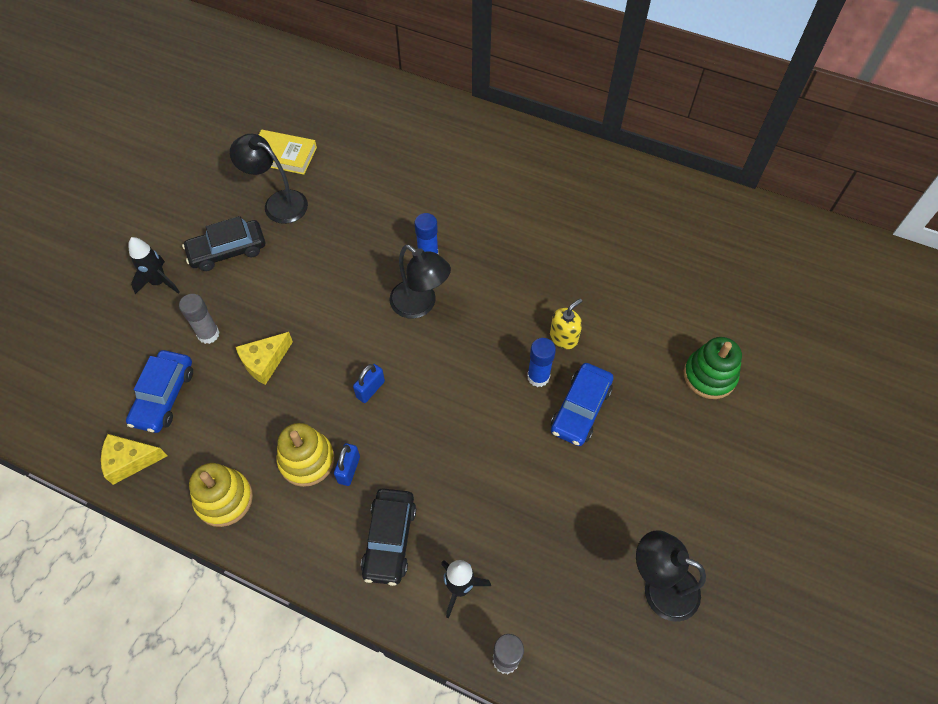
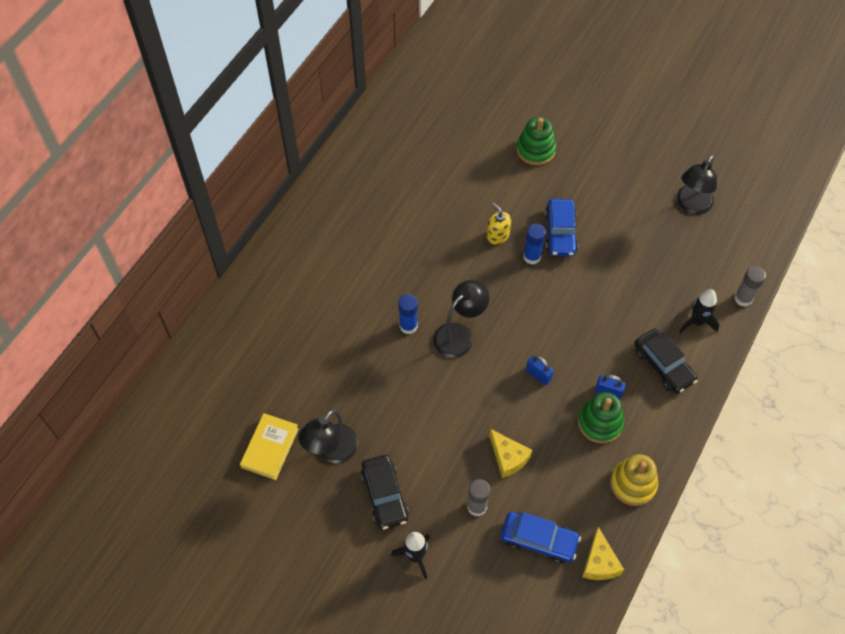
camera: 85 degrees left, 0 degrees up
yellow stacking toy [277,423,335,487] -> green stacking toy [578,392,624,443]
black car [361,488,416,586] -> black car turned 45 degrees clockwise [634,329,698,394]
blue car [551,363,614,446] -> blue car turned 60 degrees clockwise [545,199,578,256]

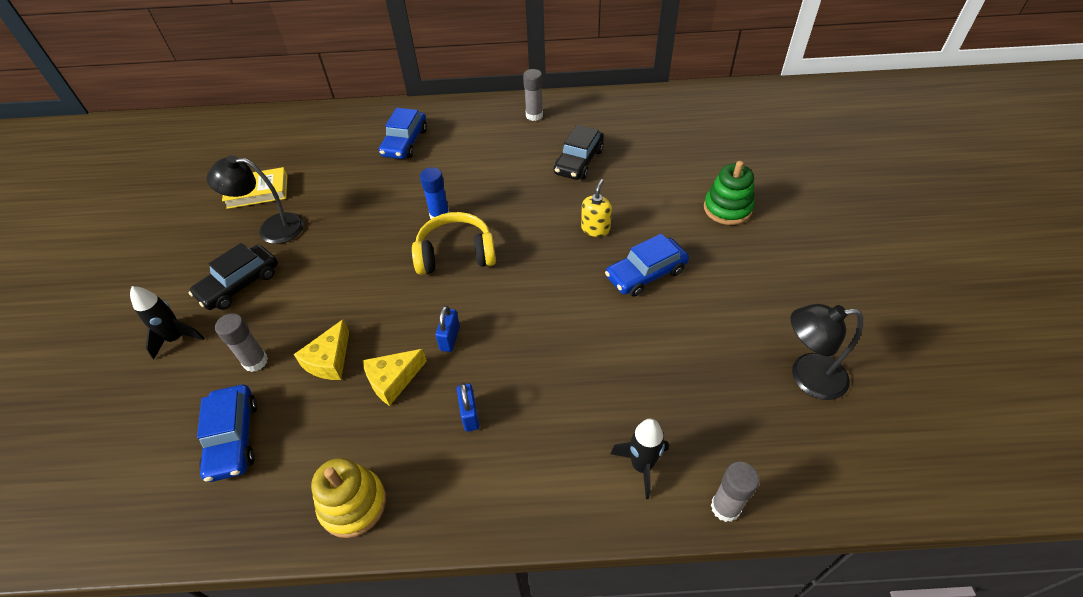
camera: 60 degrees right, 10 degrees down
black lamp [433,280,489,358] -> yellow headphones [412,212,496,275]
blue glue stick [524,224,546,264] -> none
green stacking toy [578,392,624,443] -> none
yellow cheese [582,527,624,580] -> yellow cheese moved to [363,349,427,406]
black car [634,329,698,394] -> black car moved to [554,125,604,180]
none -> blue car [379,108,427,159]
none -> grey glue stick [523,69,543,121]

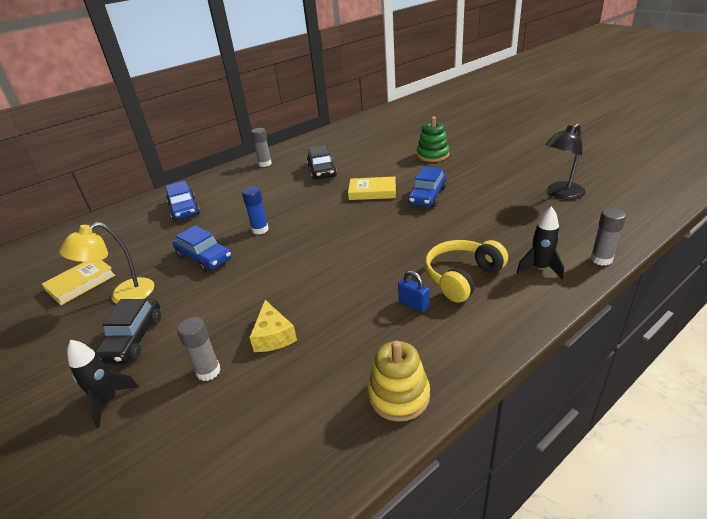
camera: 35 degrees left, 15 degrees down
blue car [197,385,257,482] -> blue car moved to [173,225,232,272]
black lamp [207,155,304,244] -> yellow lamp [59,222,154,304]
yellow cheese [363,349,427,406] -> none
yellow headphones [412,212,496,275] -> yellow headphones moved to [425,240,508,303]
blue padlock [435,306,460,352] -> none
yellow soap dispenser [581,179,612,237] -> yellow book [348,177,396,200]

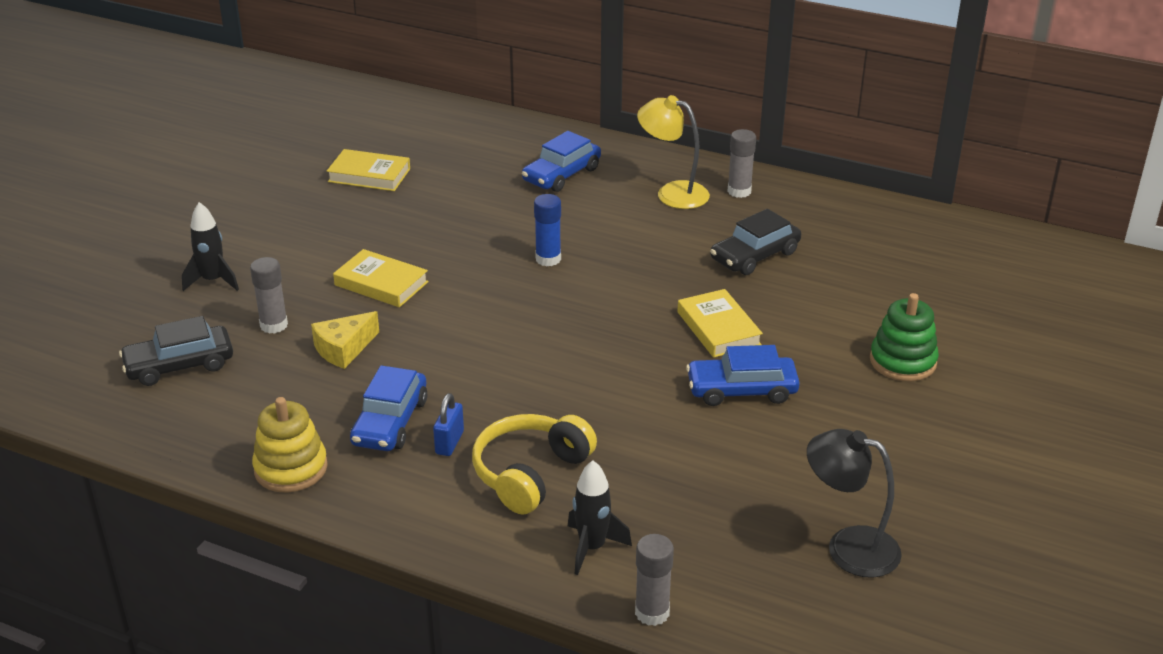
camera: 60 degrees right, 0 degrees up
yellow lamp [59,222,154,304] -> yellow lamp moved to [637,95,710,209]
black car [95,299,161,364] -> black car moved to [119,316,233,386]
blue car [173,225,232,272] -> blue car moved to [350,365,427,451]
yellow headphones [425,240,508,303] -> yellow headphones turned 75 degrees counterclockwise [472,414,597,515]
none -> yellow book [333,249,429,307]

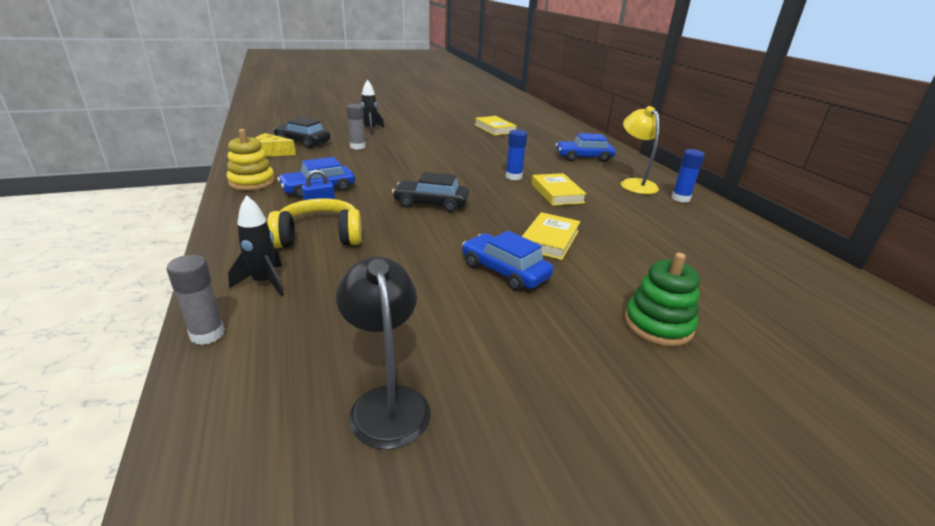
camera: 45 degrees right, 5 degrees down
yellow cheese [311,311,379,369] -> yellow cheese moved to [256,133,296,157]
yellow book [333,249,429,307] -> yellow book moved to [531,173,587,206]
black car [710,209,801,275] -> black car moved to [392,172,469,212]
grey glue stick [727,129,756,198] -> blue glue stick [672,149,705,203]

